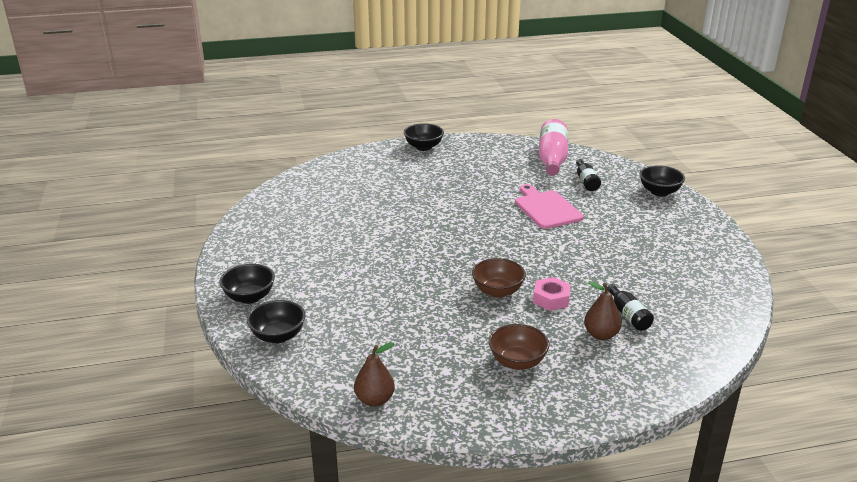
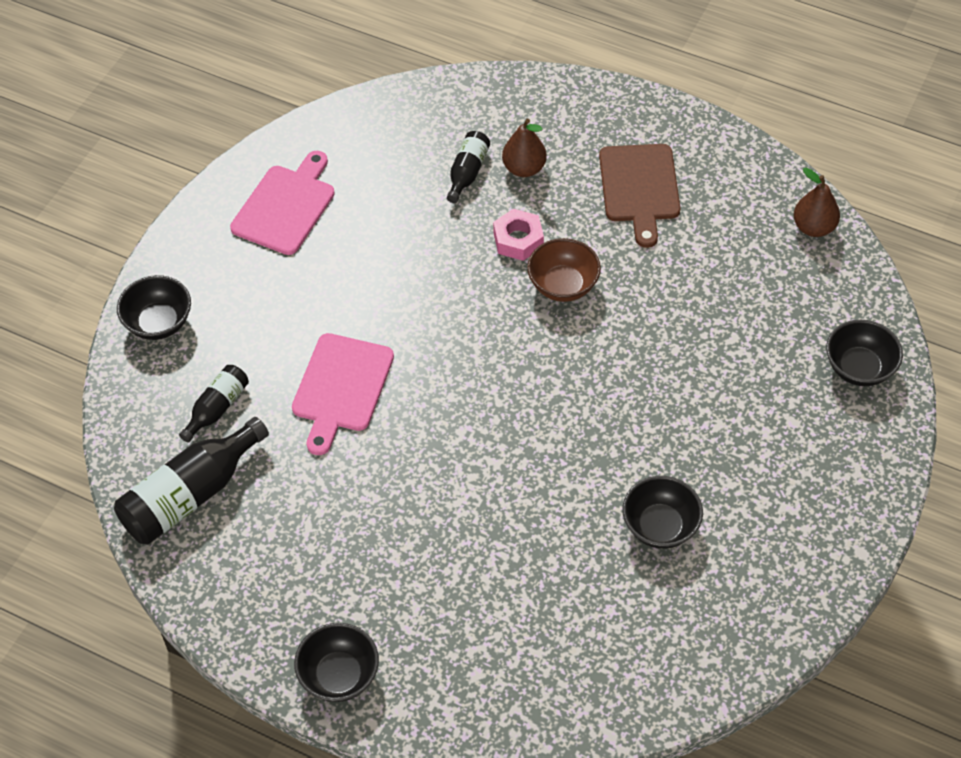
camera: 140 degrees left, 25 degrees up
black bowl [219,264,275,304] -> black bowl moved to [622,476,703,549]
brown bowl [489,324,549,370] -> brown cutting board [599,144,680,248]
pink bottle [539,119,568,176] -> black bottle [114,417,269,545]
none -> pink cutting board [230,151,335,255]

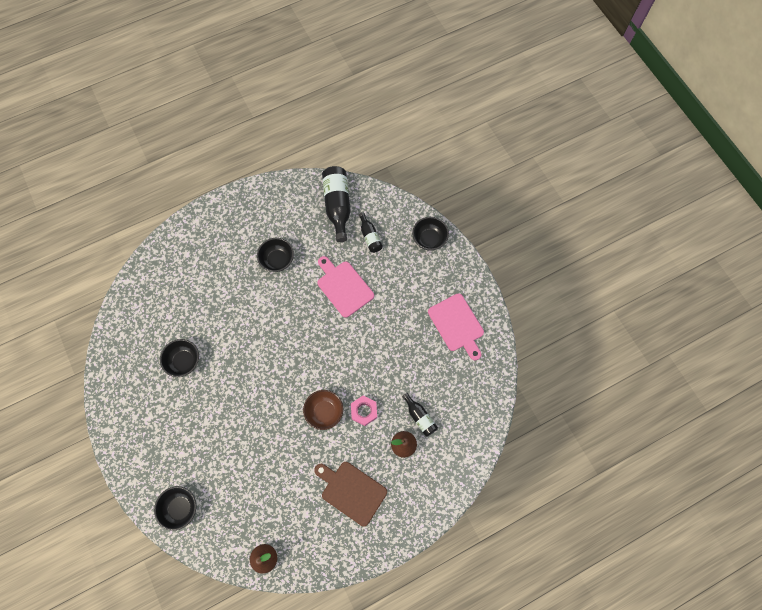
camera: 125 degrees right, 15 degrees up
black bowl [294,623,379,702] -> black bowl moved to [257,238,294,272]

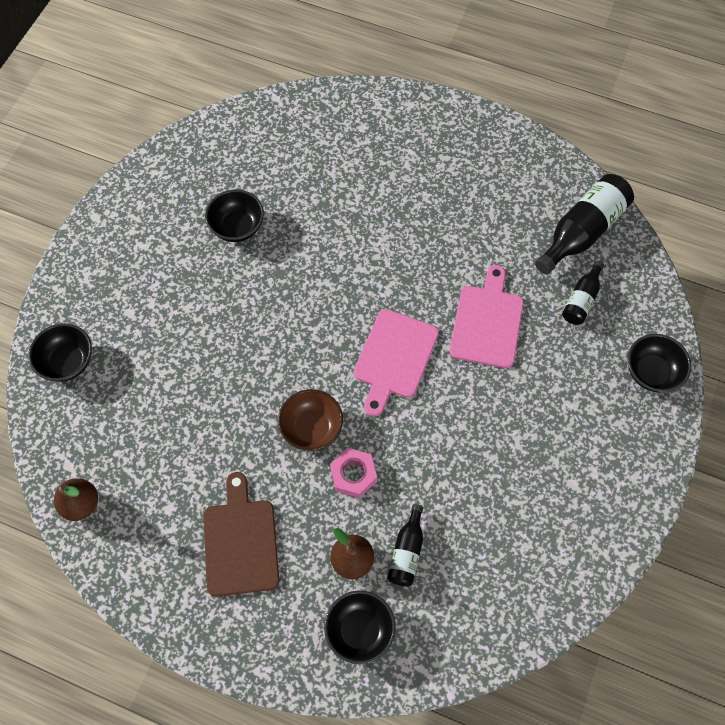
camera: 50 degrees right, 5 degrees down
black bowl [257,238,294,272] -> black bowl moved to [324,590,396,664]
pink cutting board [428,294,484,360] -> pink cutting board moved to [354,309,439,416]

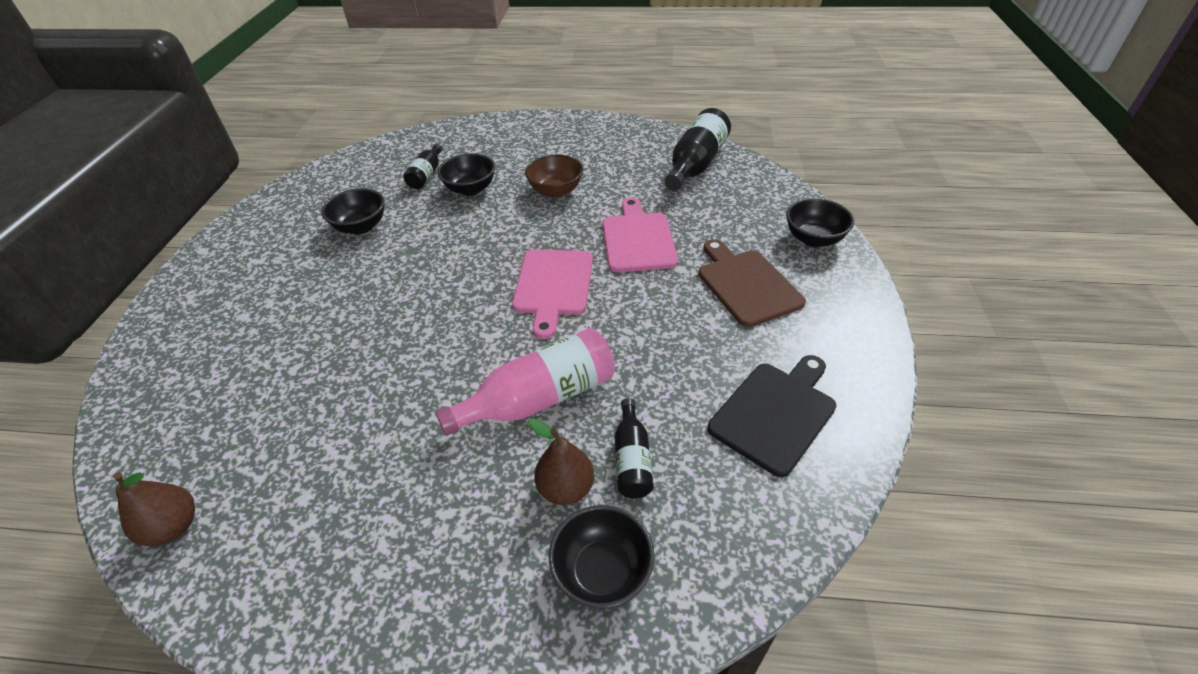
camera: 15 degrees left, 20 degrees down
black bowl [28,323,92,382] -> black bowl moved to [437,153,495,196]
brown cutting board [203,472,279,597] -> brown cutting board moved to [698,239,806,327]
brown bowl [278,389,343,451] -> brown bowl moved to [525,155,583,198]
pink nut [330,448,377,498] -> pink bottle [436,328,615,436]
black bottle [562,261,604,325] -> black bottle moved to [403,144,442,189]
none -> black cutting board [708,355,836,477]

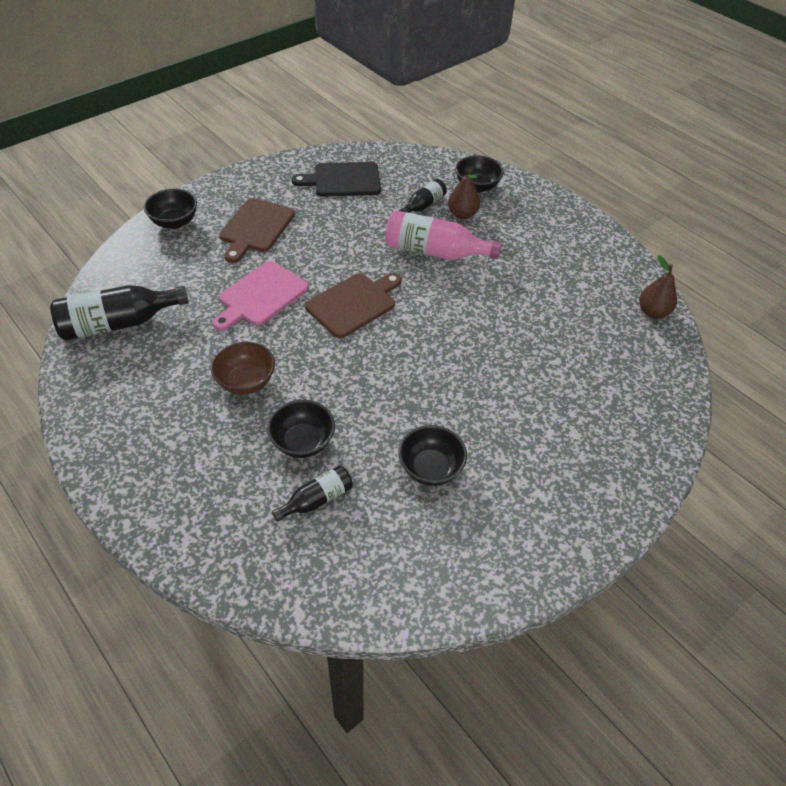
camera: 140 degrees left, 5 degrees up
pink cutting board [512,249,593,339] -> brown cutting board [305,273,402,338]

